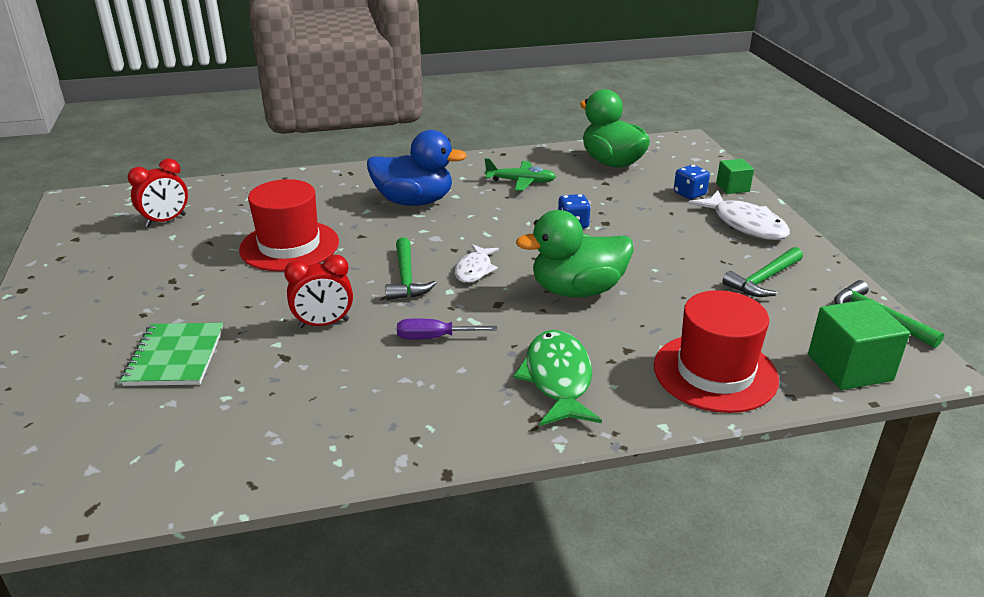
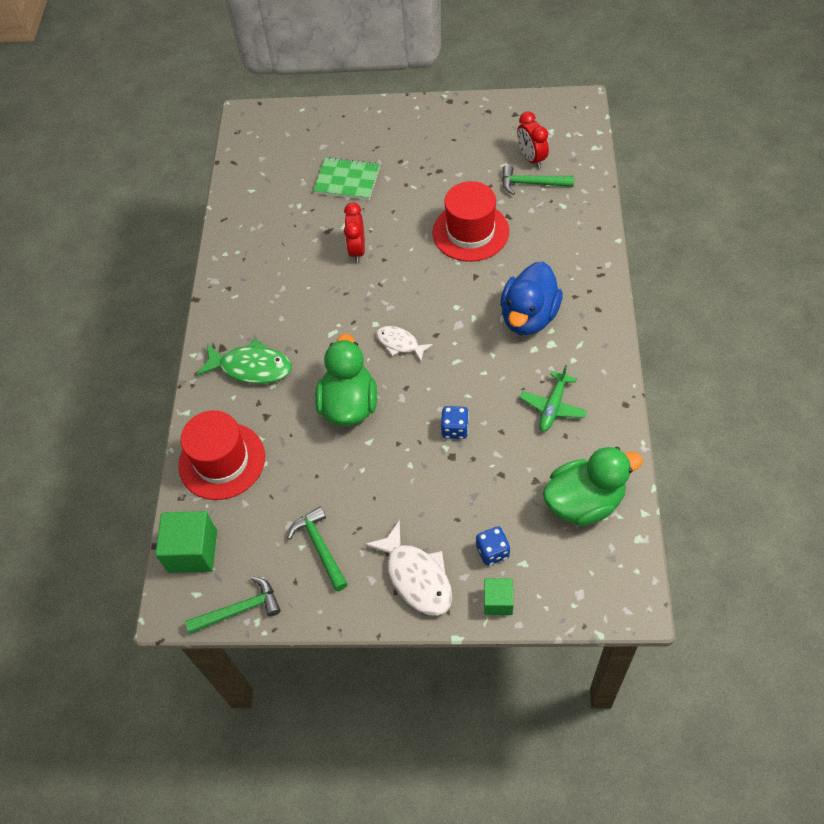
camera: 110 degrees right, 25 degrees up
green hammer [385,237,437,300] -> green hammer moved to [502,164,574,195]
purple screwdriver [397,319,497,339] -> none
white fish [688,191,790,240] -> white fish turned 105 degrees counterclockwise [364,520,452,616]

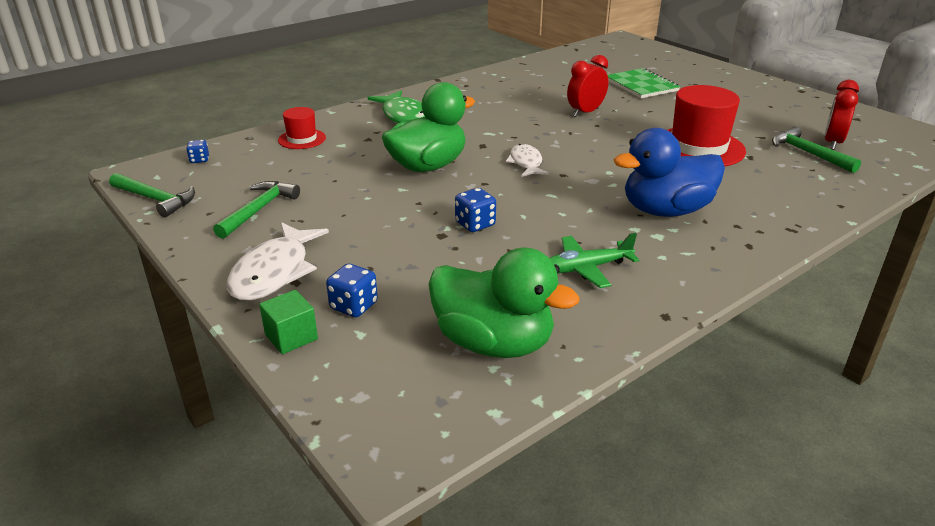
camera: 45 degrees right, 25 degrees down
green cube [155,511,217,573] -> blue dice [186,140,209,163]
red hat [178,410,265,500] -> red hat [278,107,326,149], size x0.53

